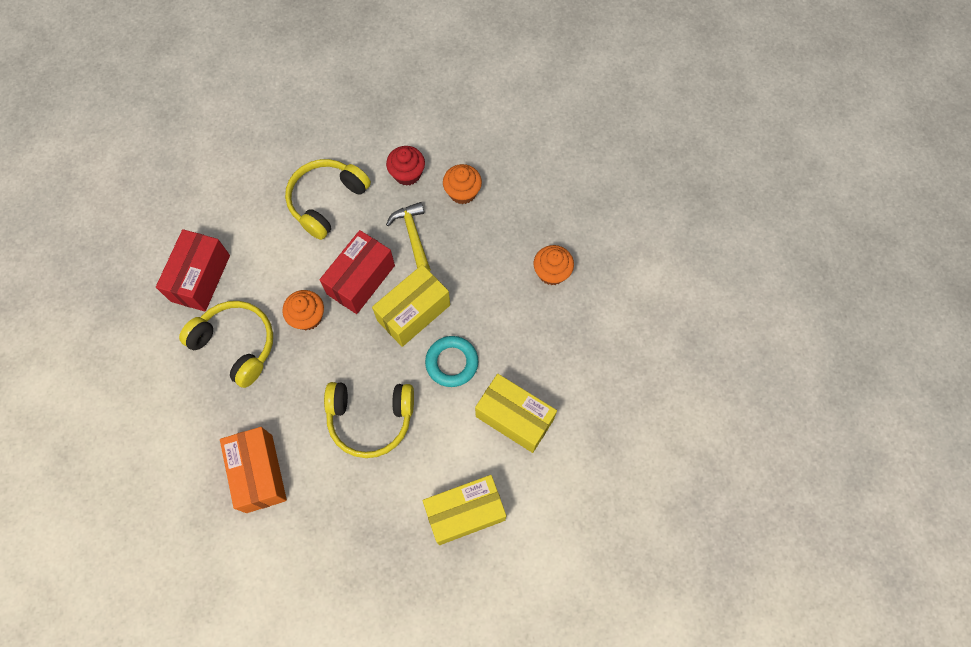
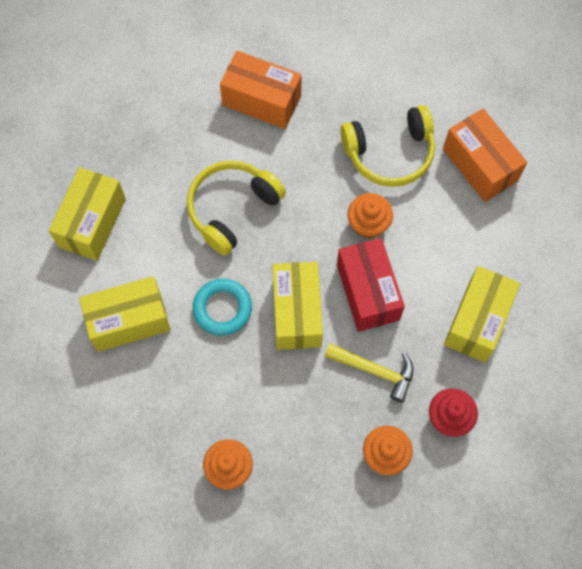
camera: 130 degrees right, 0 degrees up
red box [156,229,230,312] -> orange box [443,109,527,202]
yellow headphones [285,159,371,240] -> yellow box [444,266,520,362]

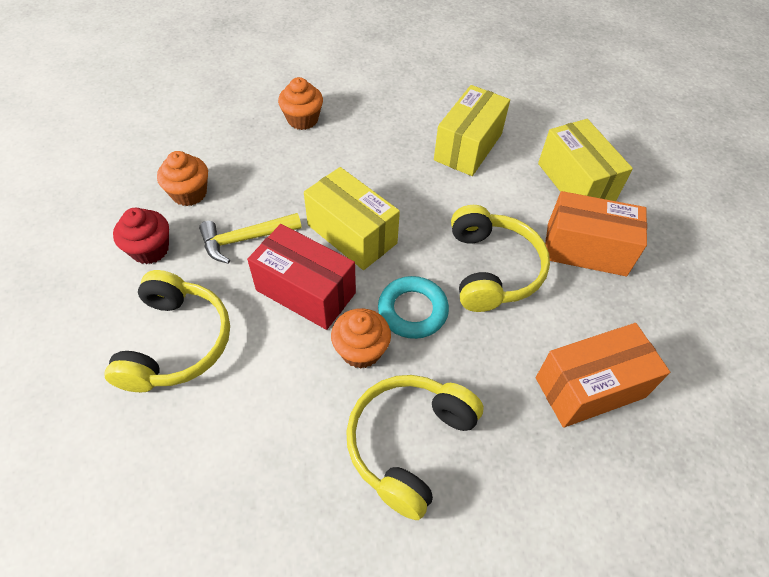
camera: 135 degrees right, 15 degrees down
turquoise ring [192,279,252,336] -> turquoise ring moved to [378,276,449,339]
orange box [443,109,527,202] -> orange box moved to [545,191,647,276]
yellow box [444,266,520,362] -> yellow headphones [105,270,230,392]

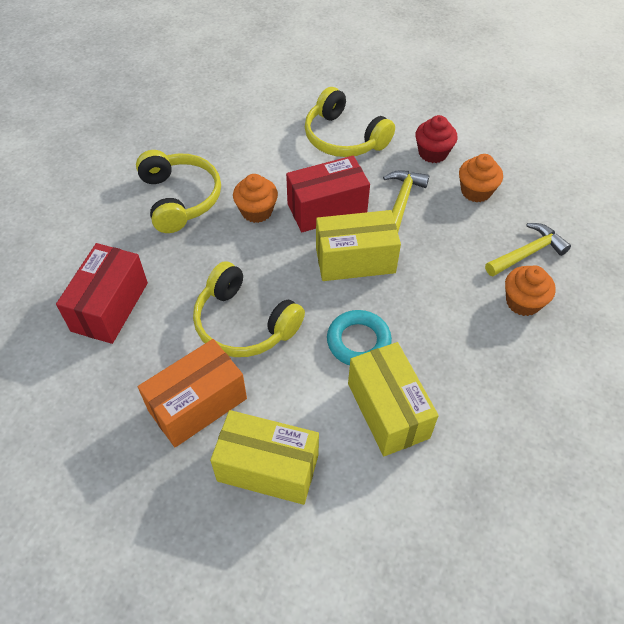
camera: 130 degrees right, 0 degrees up
turquoise ring [378,276,449,339] -> turquoise ring moved to [327,310,392,365]
orange box [536,323,670,428] -> red box [56,243,148,344]
none -> yellow hammer [485,223,571,276]

